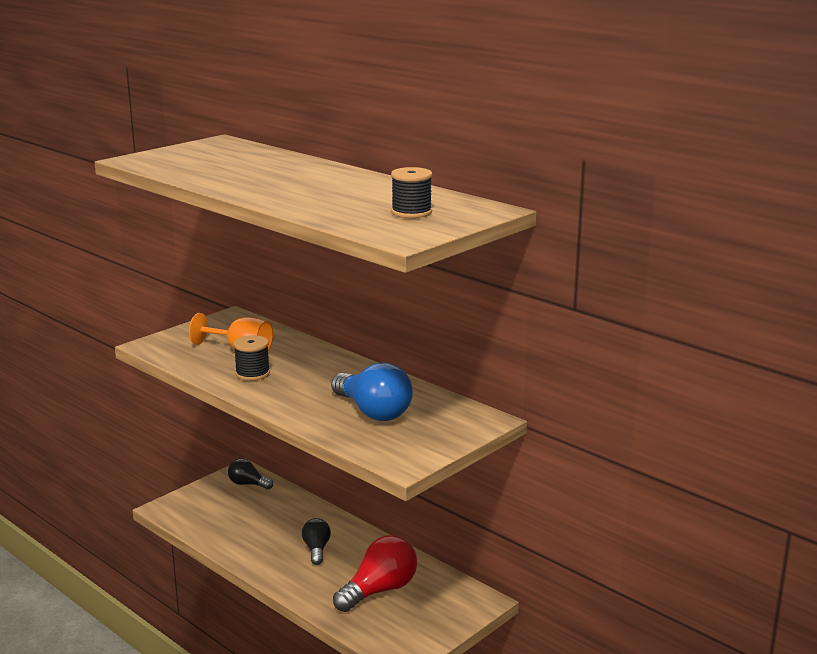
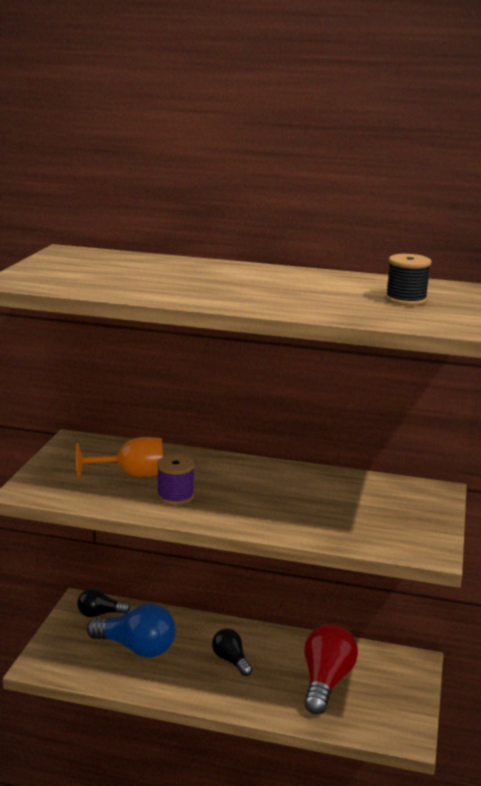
camera: 30 degrees left, 0 degrees up
black spool [234,335,270,381] -> purple spool [157,455,195,505]
blue light bulb [331,362,413,421] -> blue light bulb moved to [87,604,176,657]

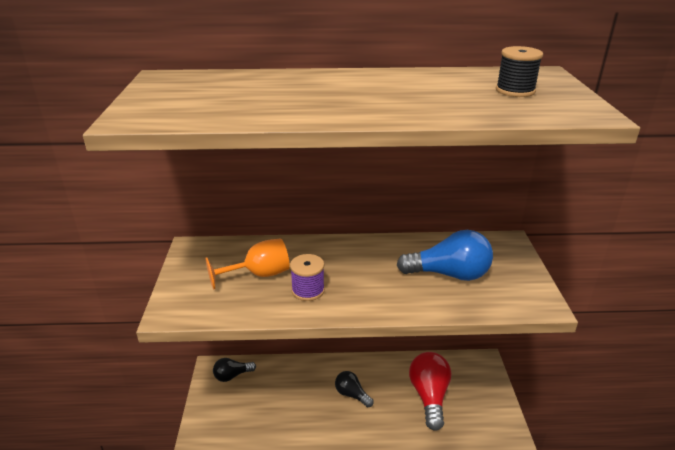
camera: 15 degrees left, 10 degrees up
blue light bulb [87,604,176,657] -> blue light bulb moved to [397,230,493,281]

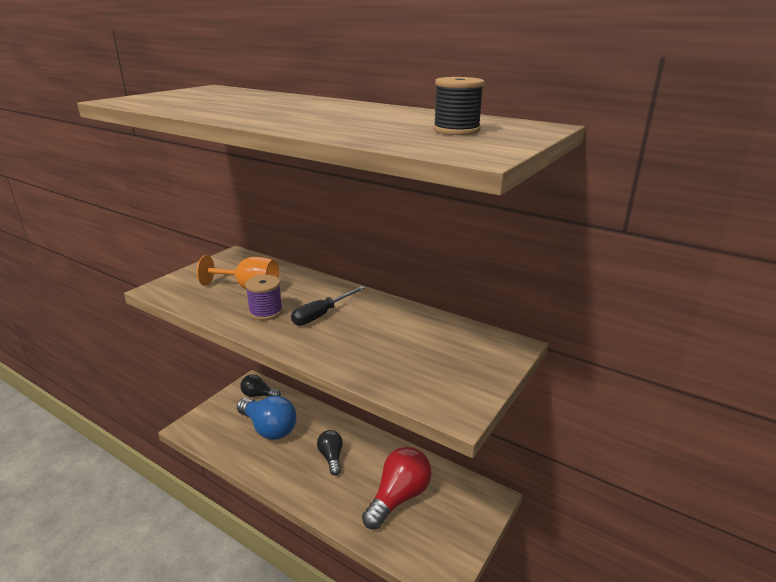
camera: 35 degrees right, 5 degrees down
blue light bulb [397,230,493,281] -> blue light bulb moved to [237,396,297,440]
none -> black screwdriver [291,286,365,325]

